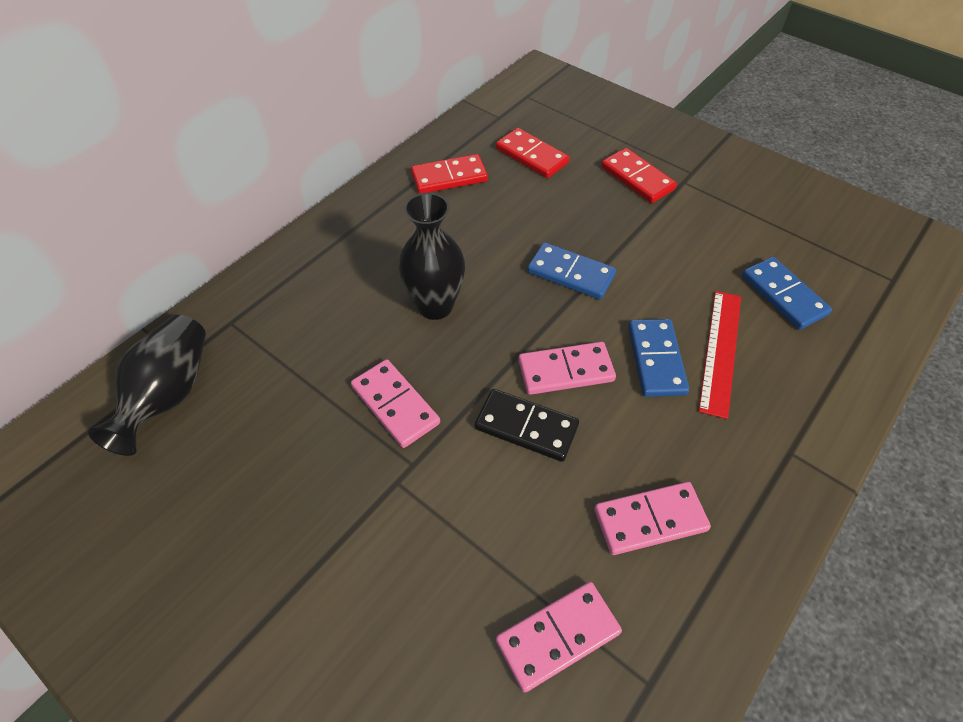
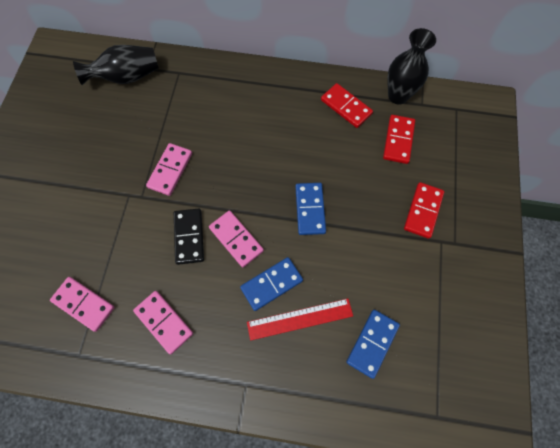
camera: 60 degrees right, 15 degrees up
black vase [398,193,465,320] -> black vase moved to [387,28,436,105]

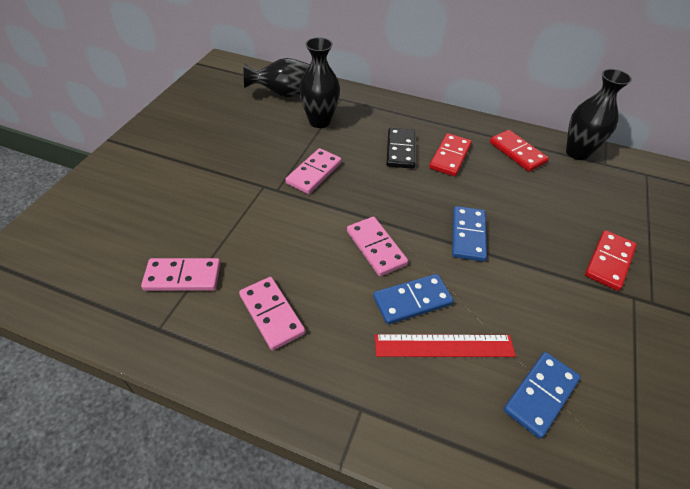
camera: 10 degrees right, 20 degrees down
pink domino [50,277,115,332] -> pink domino turned 45 degrees counterclockwise [141,258,221,291]
black domino [174,208,204,265] -> black domino moved to [386,128,415,169]
red domino [383,115,415,164] -> red domino moved to [429,133,472,176]
none -> black vase [299,37,340,128]

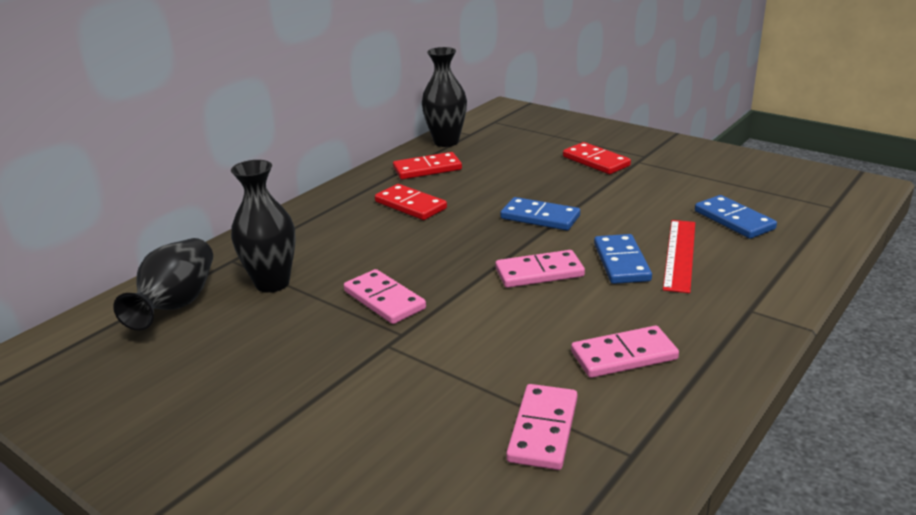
camera: 70 degrees left, 20 degrees down
black domino [386,128,415,169] -> none

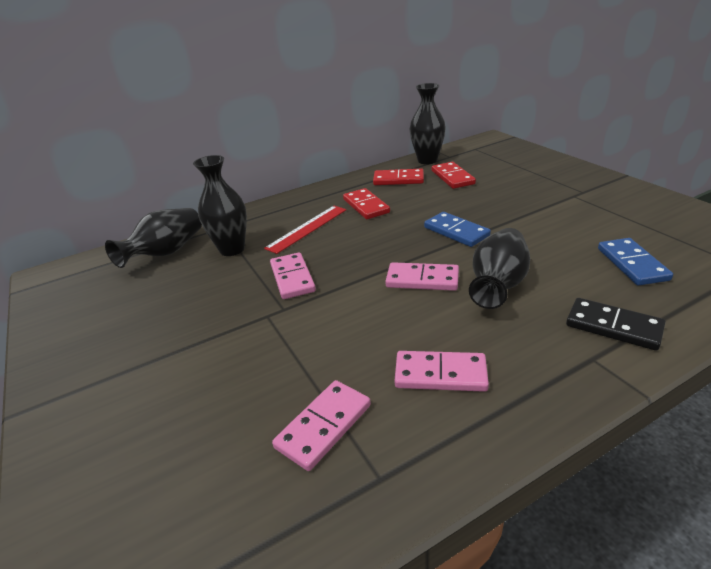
camera: 25 degrees right, 5 degrees up
red domino [563,142,631,174] -> red domino moved to [432,162,476,189]
blue domino [594,234,652,284] -> black vase [469,228,530,309]
red ruler [663,220,695,293] -> red ruler moved to [264,206,347,254]
none -> black domino [566,298,665,351]

